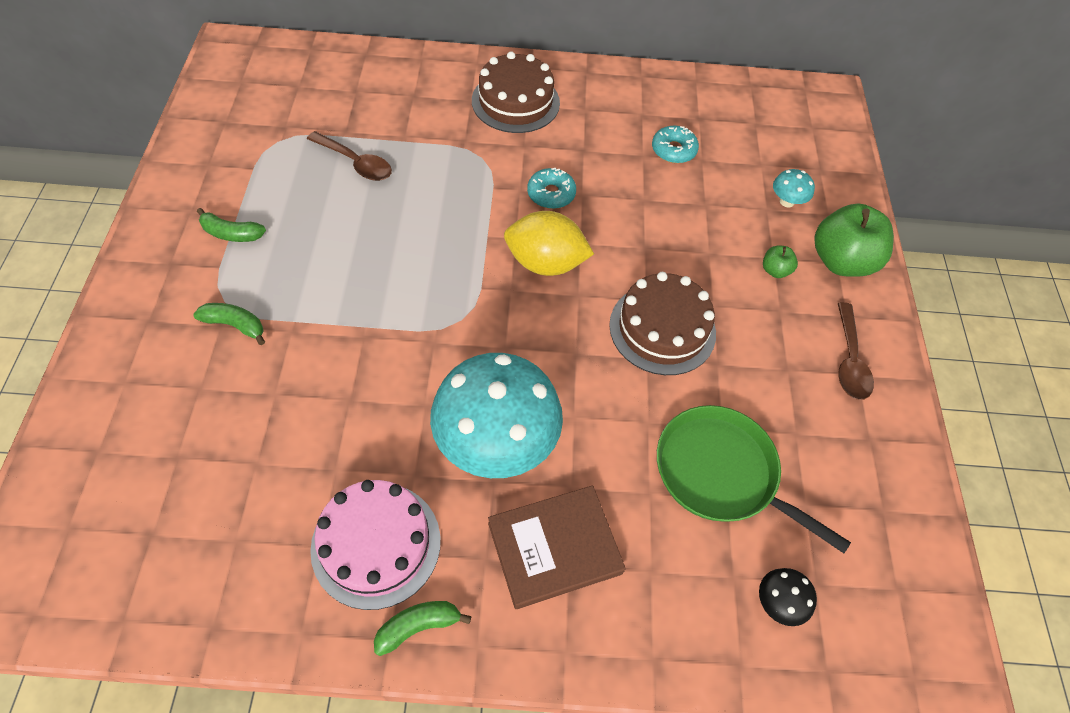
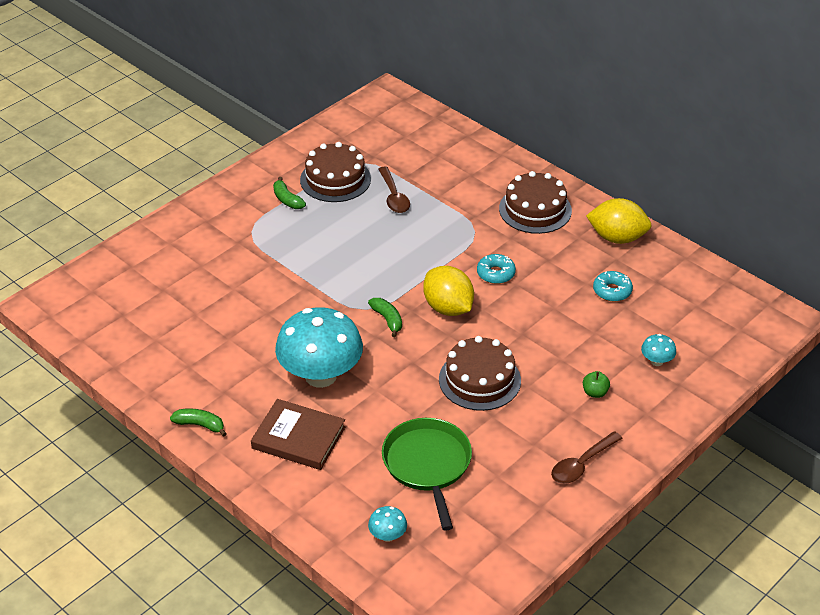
camera: 45 degrees right, 15 degrees down
green banana [193,303,265,345] -> green banana moved to [368,298,402,337]
pink cake [310,480,441,610] -> none
black mushroom [759,568,817,626] -> turquoise mushroom [368,506,407,542]
green apple [814,203,894,277] -> none
none -> brown cake [300,142,371,202]
none -> yellow lemon [586,198,651,244]

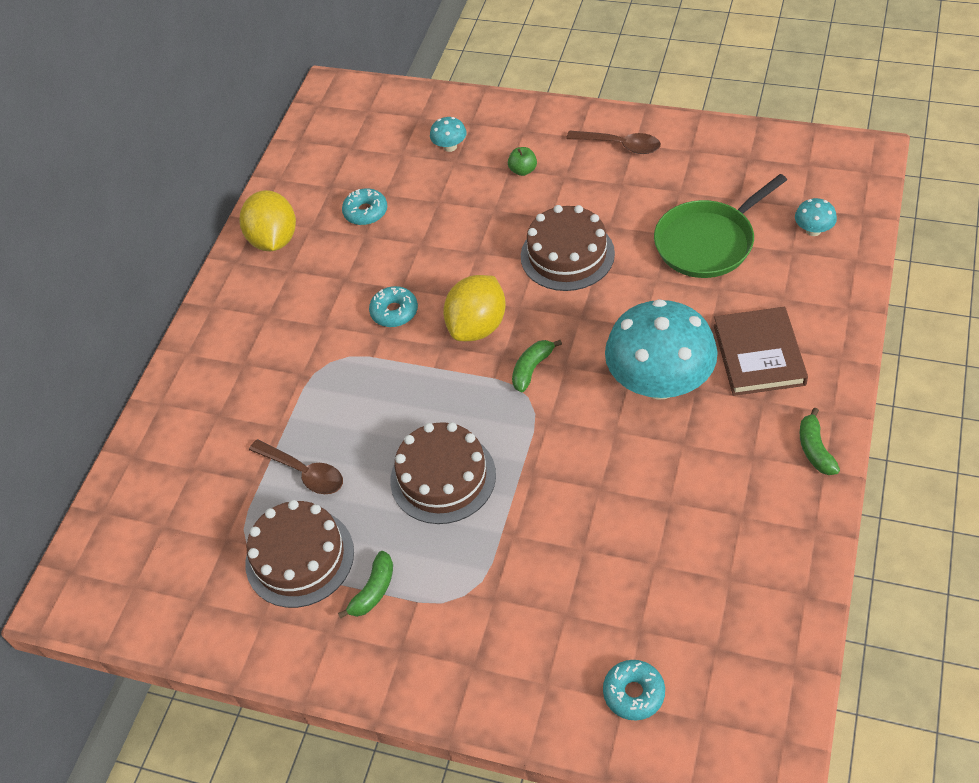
camera: 110 degrees left, 10 degrees up
brown spoon [378,167,410,213] -> brown spoon turned 75 degrees clockwise [249,439,343,494]
brown cake [499,171,572,234] -> brown cake moved to [390,422,496,524]
none -> turquoise donut [603,660,665,721]

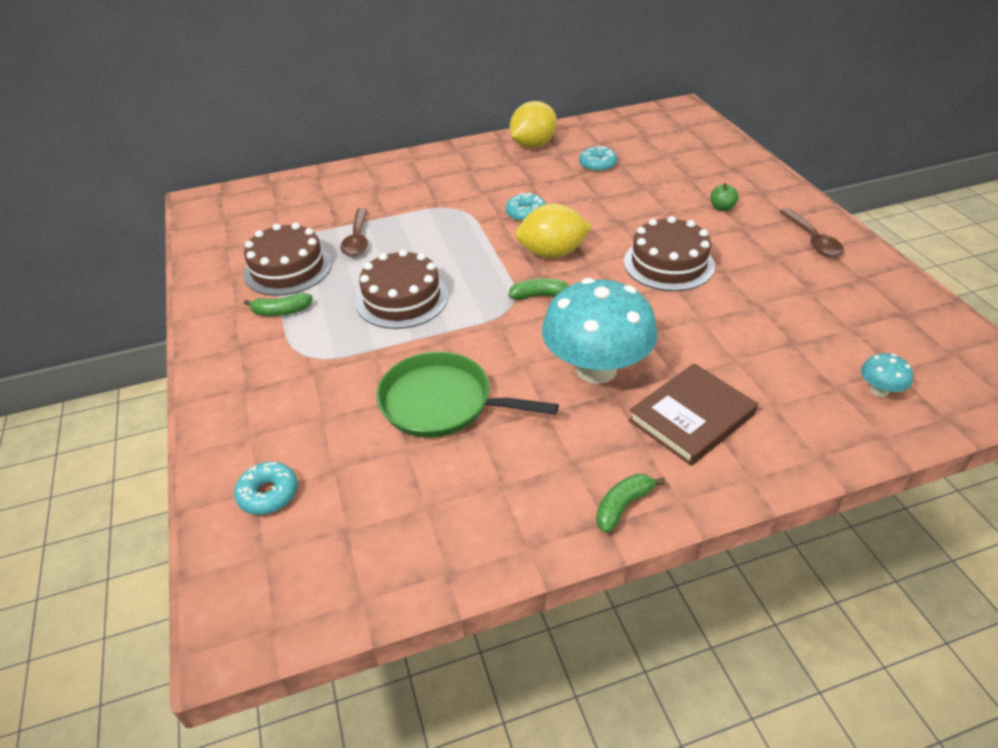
camera: 50 degrees right, 10 degrees down
turquoise mushroom [430,117,467,152] -> none
green pan [654,174,787,278] -> green pan moved to [376,352,559,437]

